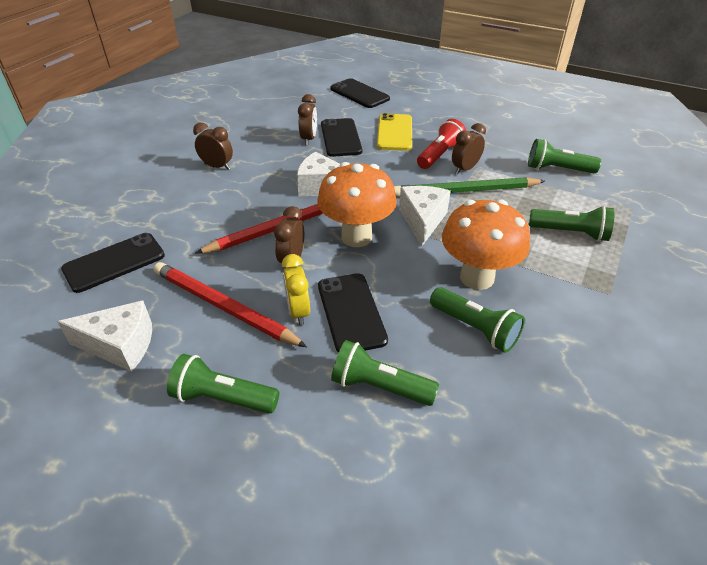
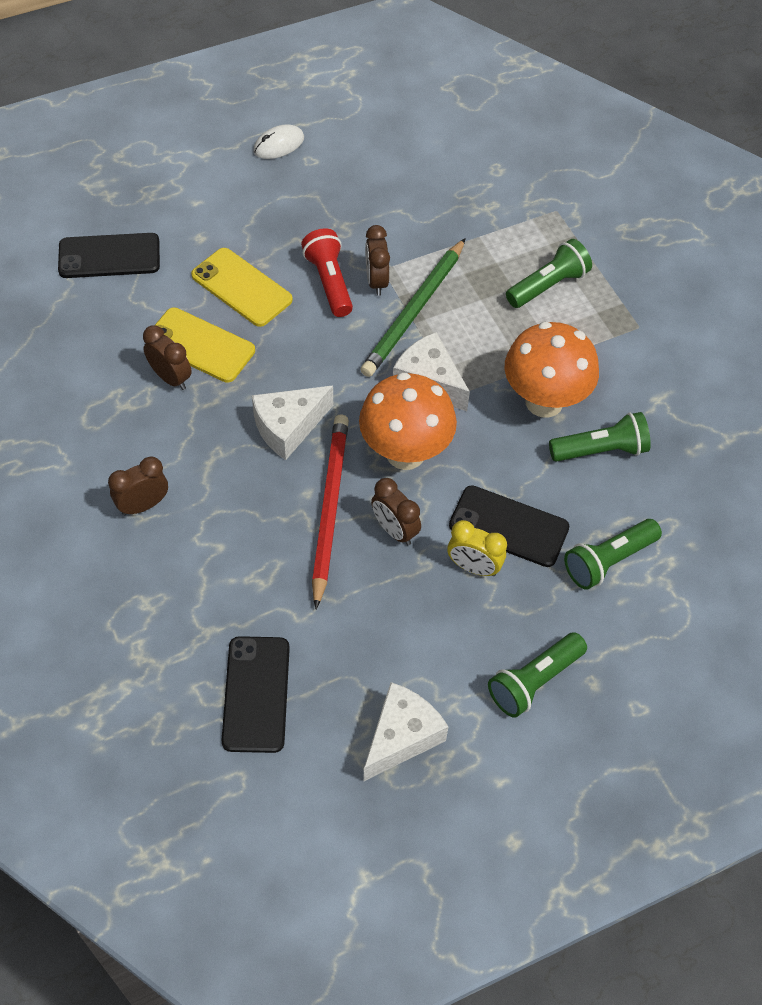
camera: 55 degrees left, 15 degrees up
red pencil [154,262,307,347] -> none
black phone [321,118,362,157] -> yellow phone [155,307,255,383]
green flashlight [528,139,601,173] -> none
none -> white mouse [253,124,304,159]

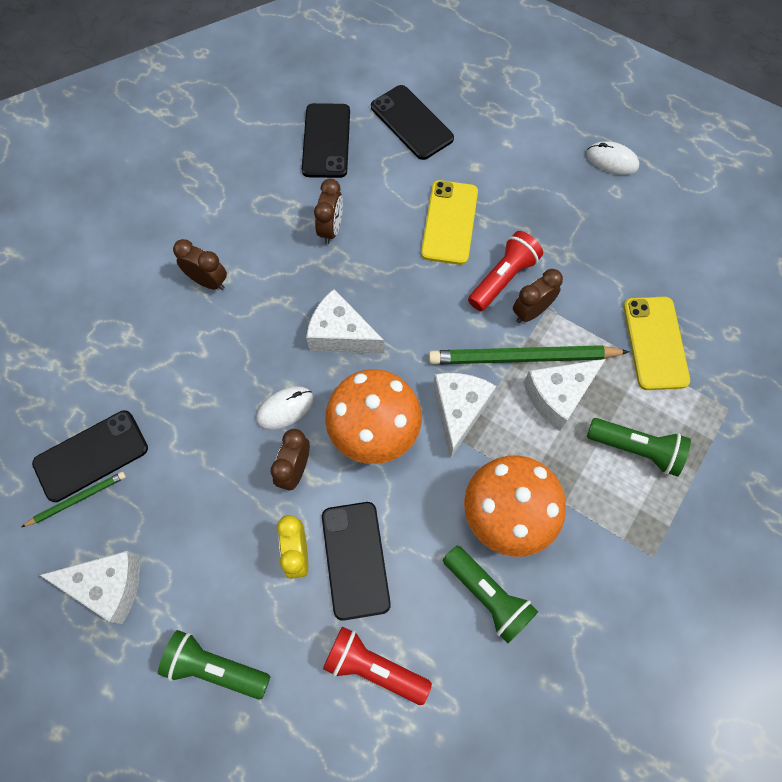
camera: 60 degrees right, 10 degrees up
yellow phone [155,307,255,383] -> yellow phone moved to [624,296,690,390]
red pencil [312,415,349,609] -> white mouse [256,386,313,430]
green flashlight [564,519,662,590] -> red flashlight [323,626,432,705]
none -> green pencil [22,471,126,527]
none -> black phone [302,103,350,178]
none -> white cheese [524,359,606,431]

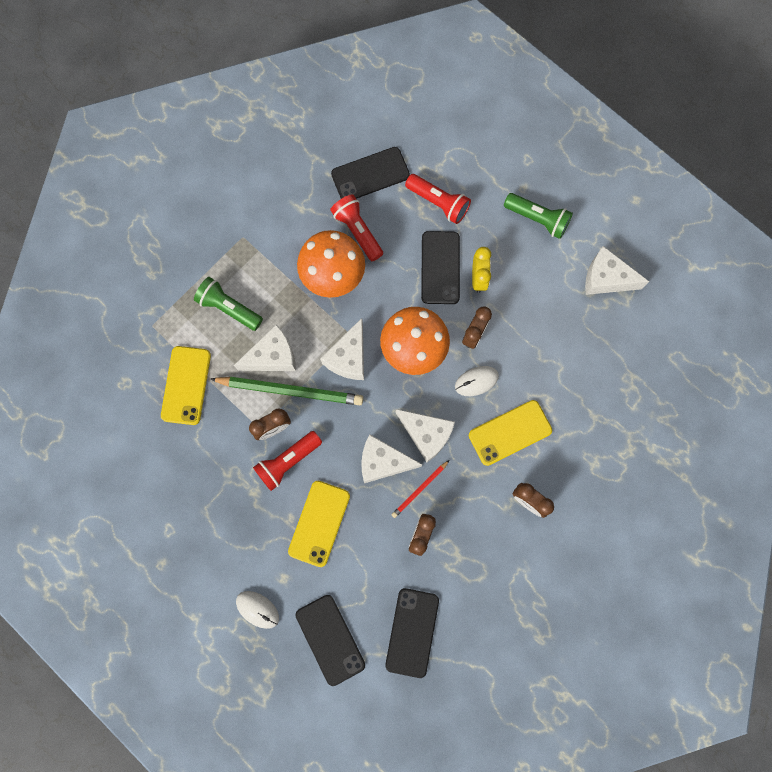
camera: 170 degrees left, 10 degrees up
green pencil [22,471,126,527] -> none
black phone [32,410,148,502] -> black phone moved to [331,147,410,199]
green flashlight [443,546,538,643] -> red flashlight [330,194,383,261]
white mouse [587,142,639,175] -> white mouse moved to [236,591,279,629]
none -> white cheese [361,434,422,483]
none -> red pencil [391,460,449,518]
none -> yellow phone [469,400,552,466]

